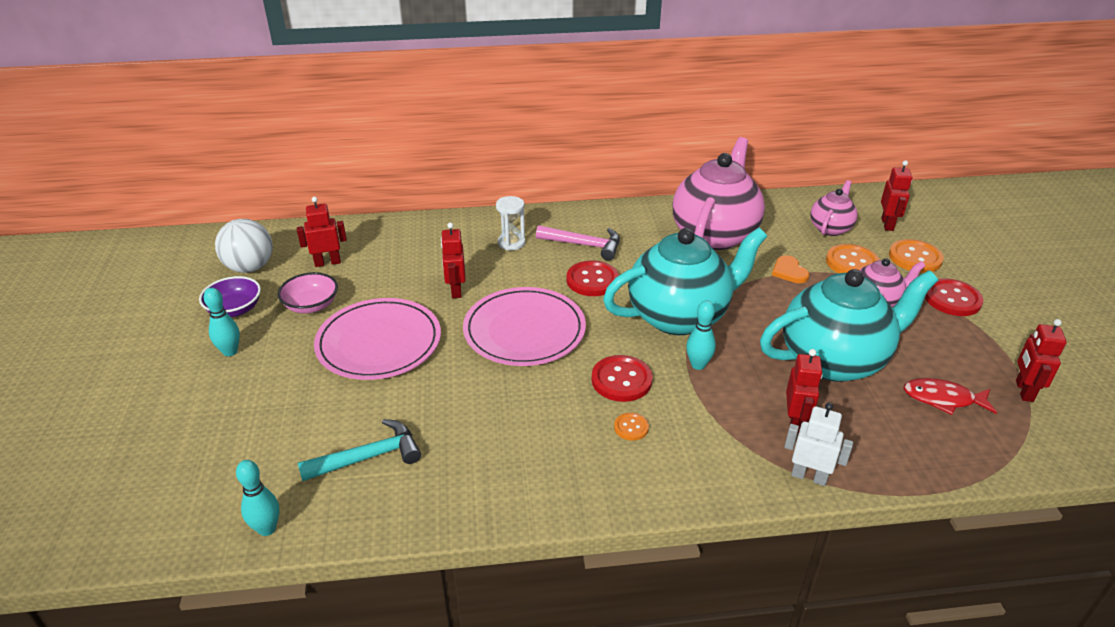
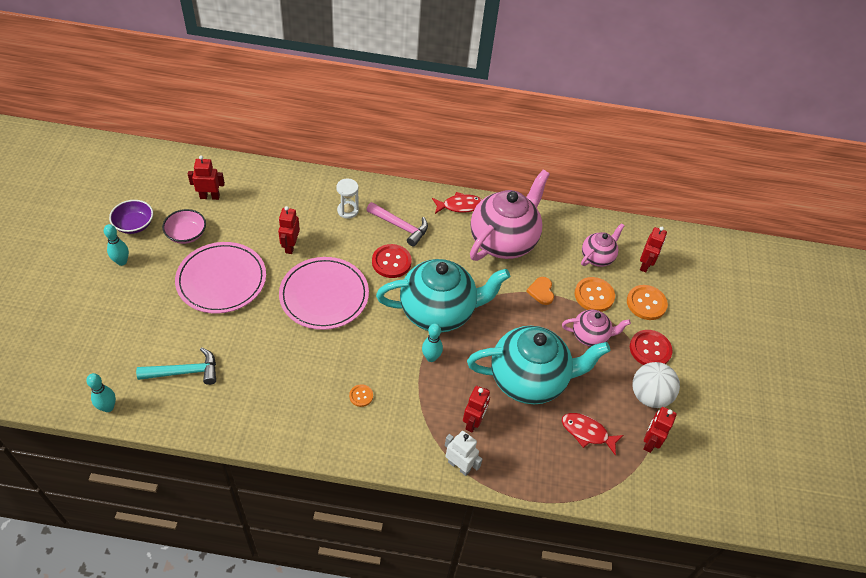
camera: 10 degrees right, 15 degrees up
white ball [215,219,273,273] -> white ball moved to [633,362,680,408]
red button [592,355,653,402] -> none
none -> red fish [432,192,482,214]

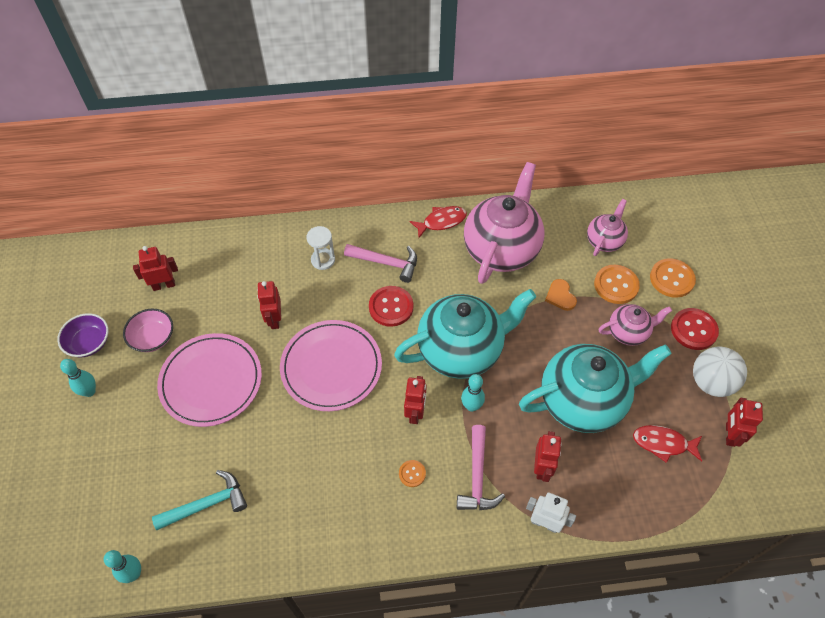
camera: 10 degrees left, 5 degrees up
red robot [640,227,667,272] -> red robot moved to [404,376,427,424]
none -> pink hammer [457,425,505,510]

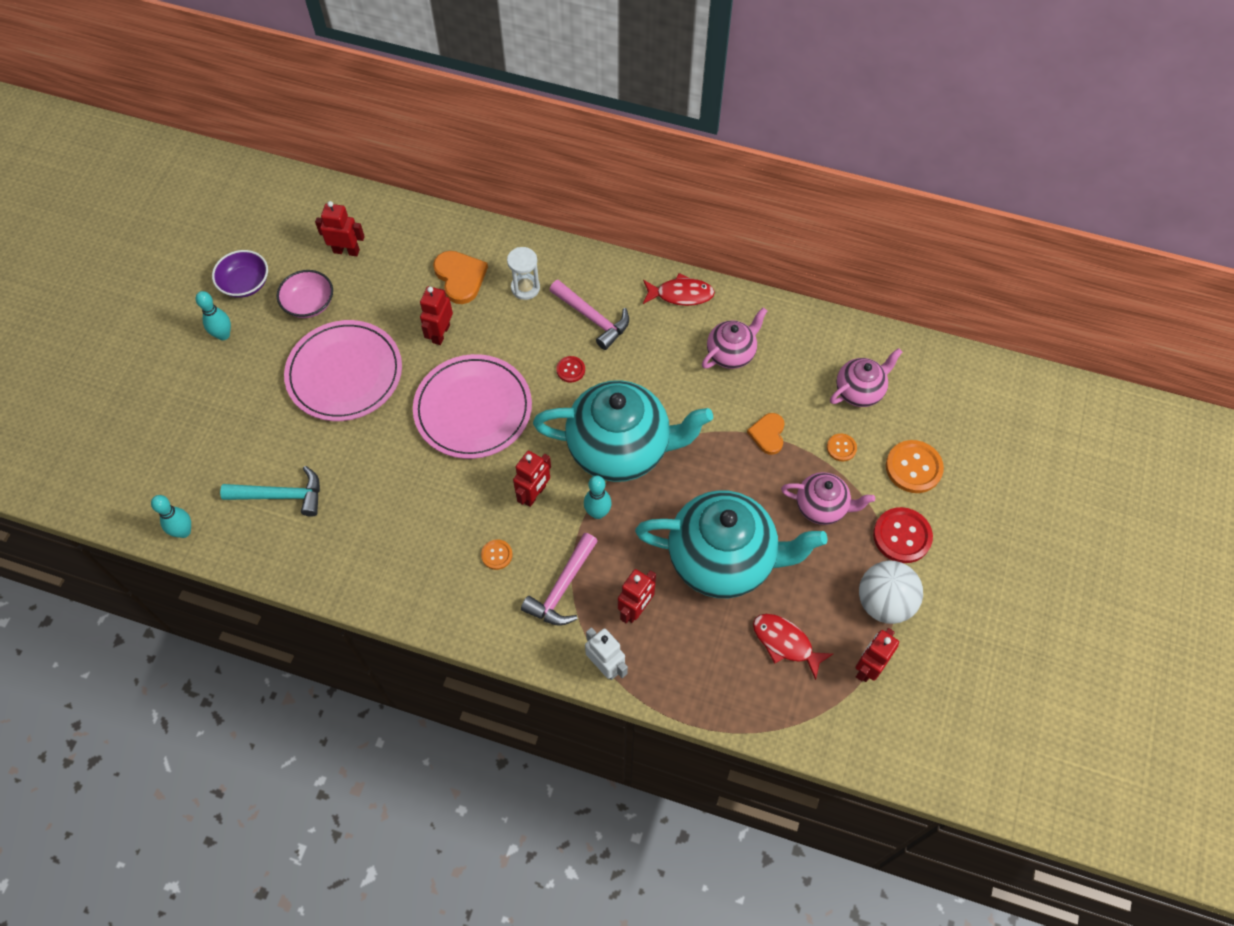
camera: 25 degrees right, 5 degrees up
red button [369,286,413,327] -> red button [556,356,585,382], size x0.53
pink teapot [464,162,544,284] -> pink teapot [702,308,767,369], size x0.51
orange button [594,265,640,304] -> orange button [827,434,857,462], size x0.53
none -> orange heart [433,251,488,304]

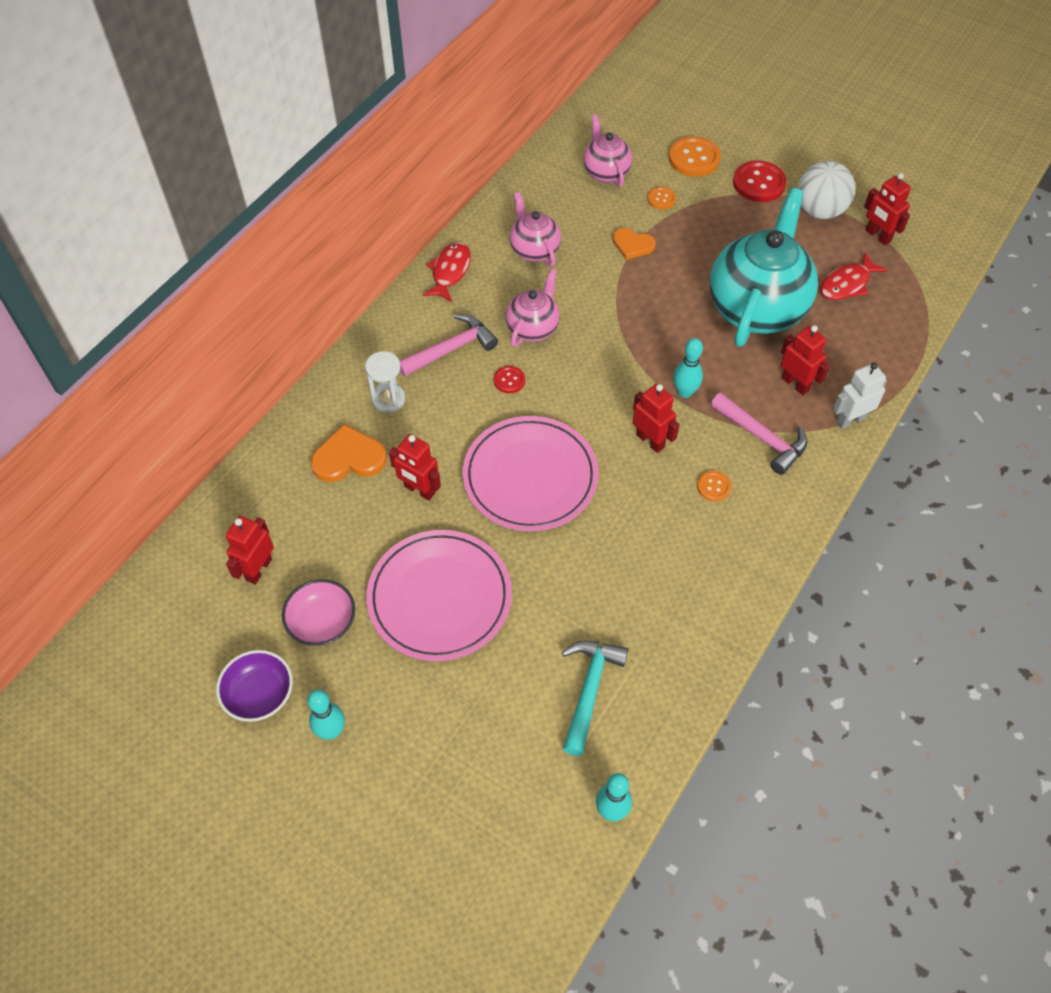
camera: 75 degrees left, 5 degrees down
turquoise teapot [533,380,713,482] -> none
pink teapot [781,472,875,525] -> pink teapot moved to [506,269,560,347]

